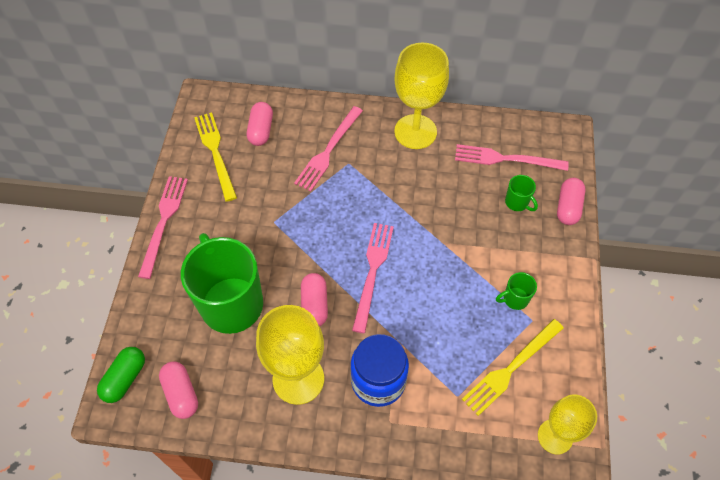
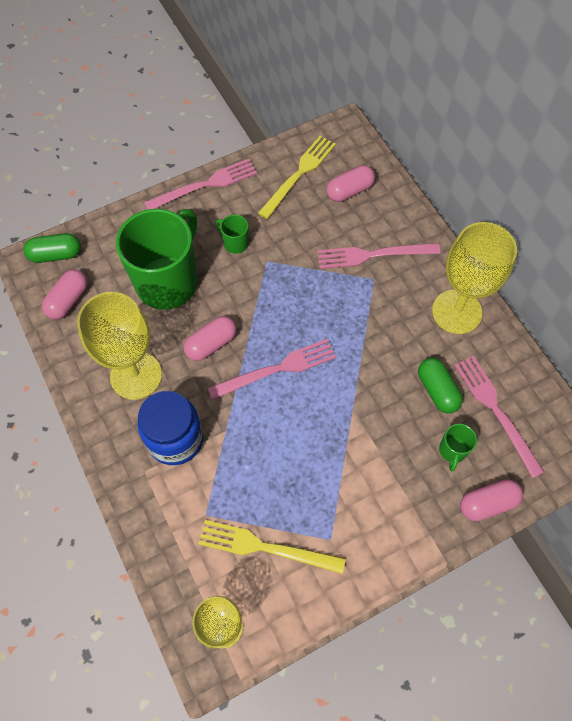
camera: 55 degrees right, 5 degrees up
green mug [496,272,537,310] -> green mug moved to [216,214,249,254]
none -> green capsule [418,358,463,413]

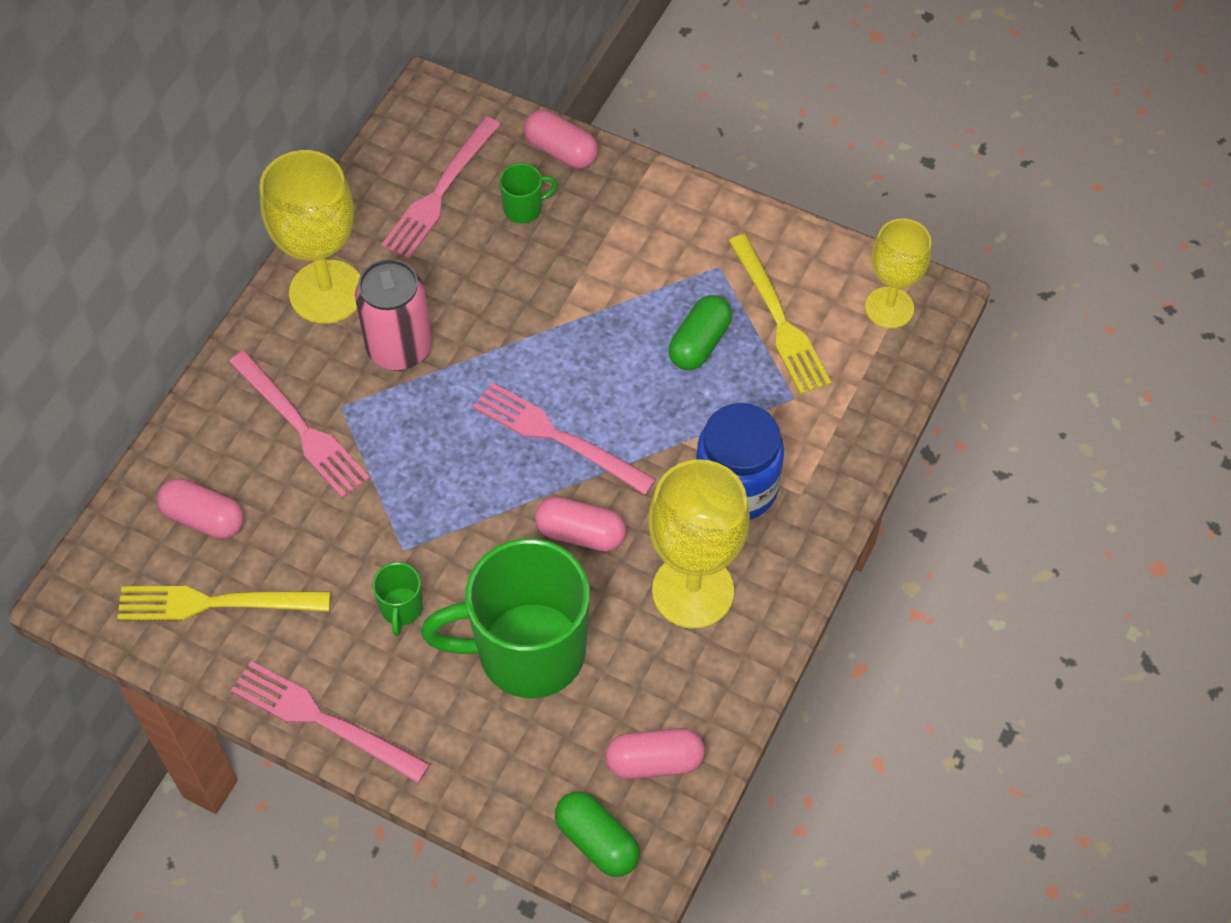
camera: 125 degrees left, 5 degrees down
green capsule [418,358,463,413] -> green capsule moved to [669,295,732,370]
none -> pink can [355,259,432,370]

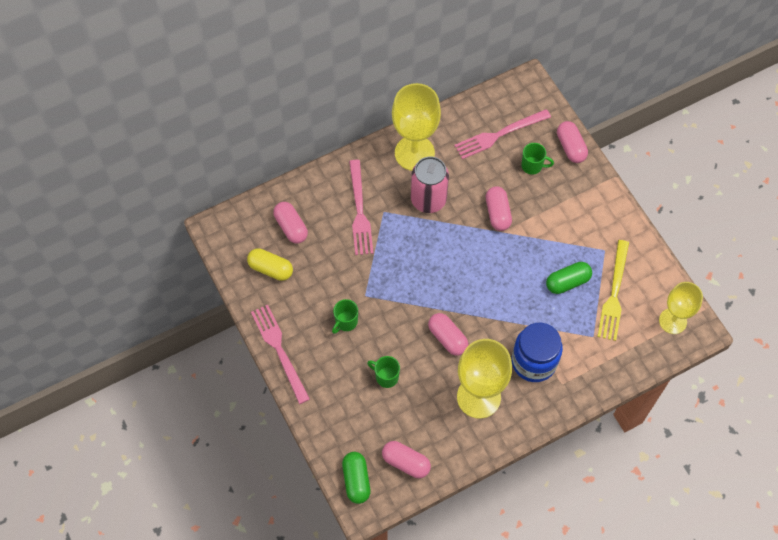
camera: 35 degrees right, 5 degrees up
yellow fork [117,586,330,620] -> yellow capsule [247,248,293,281]
green mug [421,538,590,698] -> green mug [367,356,400,388], size x0.41
pink fork [473,382,656,495] -> none
none -> pink capsule [486,186,512,231]

